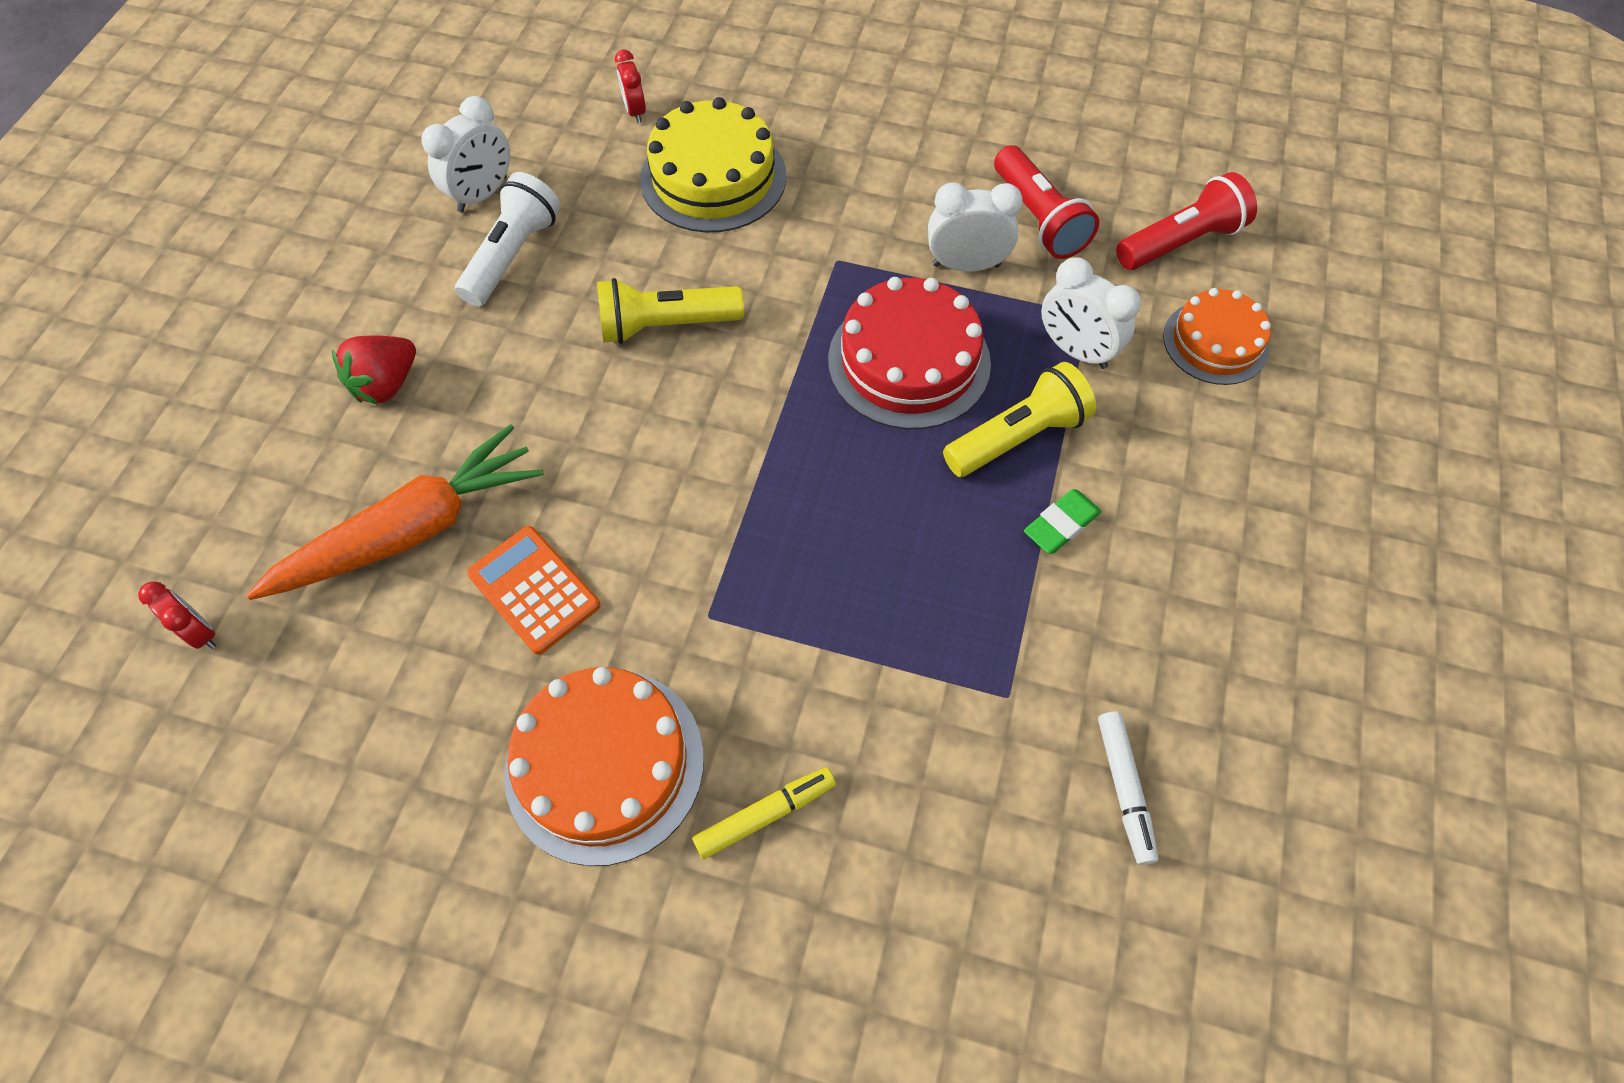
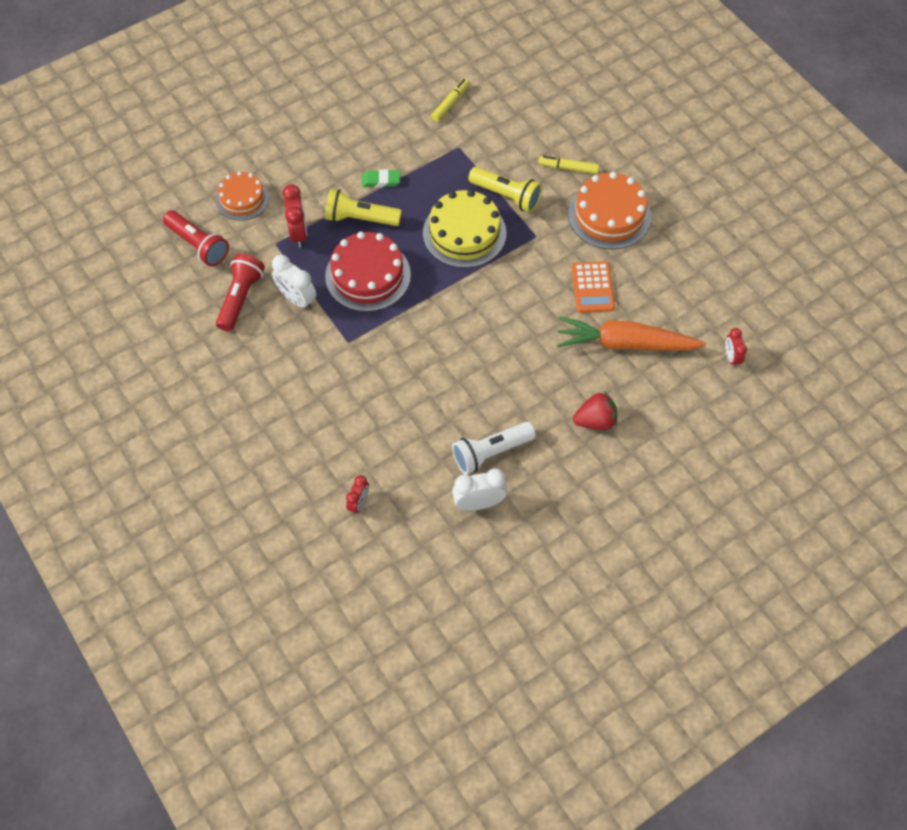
camera: 140 degrees left, 0 degrees up
yellow flashlight [597,278,744,344] -> yellow flashlight moved to [468,167,542,213]
yellow cake [640,97,786,233] -> yellow cake moved to [423,190,507,268]
white clock [1041,257,1141,369] -> red clock [282,184,307,248]
white marker [1098,711,1159,865] -> yellow marker [431,78,470,122]
red flashlight [1116,172,1257,270] -> red flashlight turned 150 degrees counterclockwise [163,210,229,266]

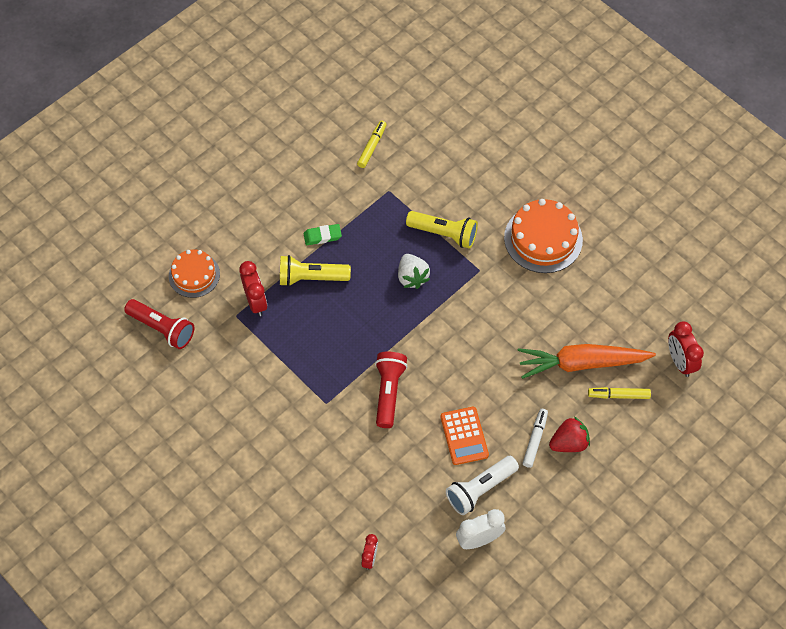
camera: 10 degrees left, 0 degrees up
red flashlight [216,254,265,332] -> red flashlight moved to [375,351,408,428]
white clock [272,255,316,310] -> none
red cake [325,232,411,312] -> none
yellow cake [423,190,507,268] -> white strawberry [398,254,430,289]
yellow marker [538,156,599,174] -> yellow marker moved to [588,387,651,399]
orange calculator [572,262,615,313] -> orange calculator moved to [440,407,489,465]
red clock [725,328,747,368] -> red clock [668,321,704,377], size x1.59
none -> white marker [523,409,548,468]

